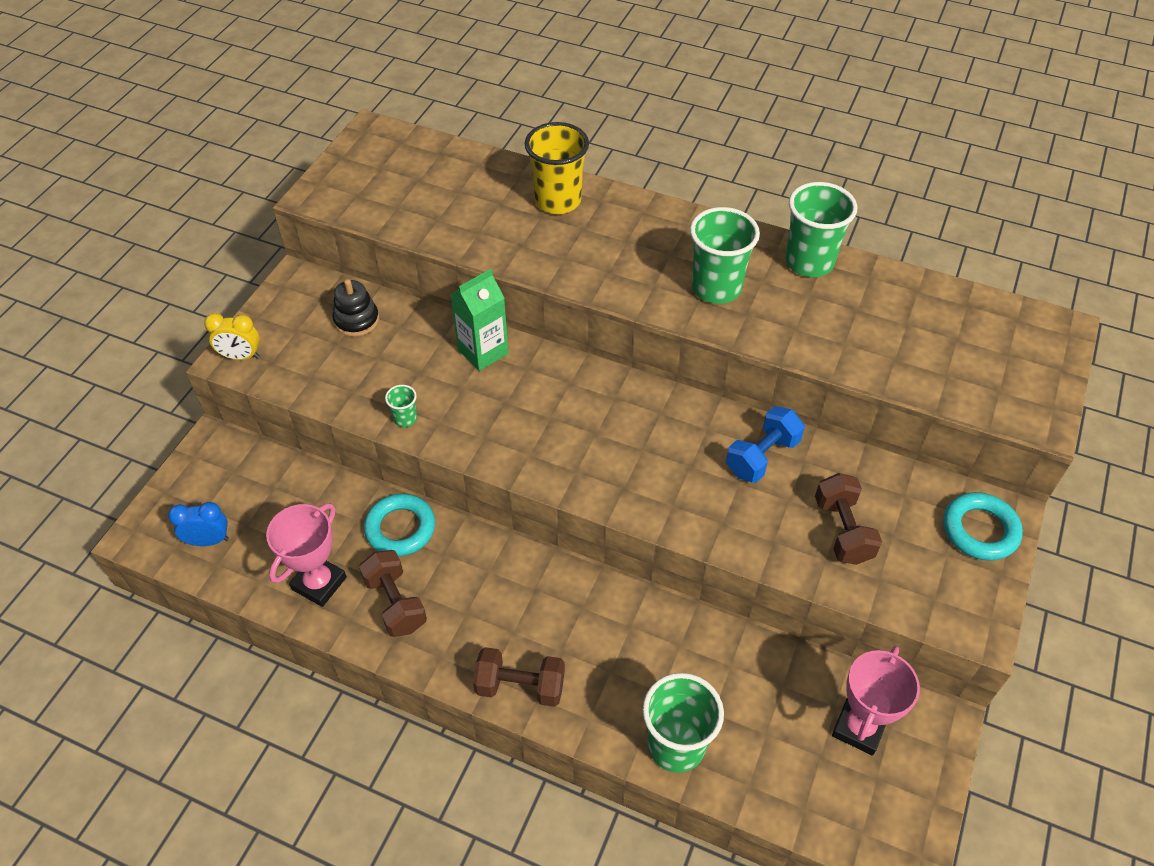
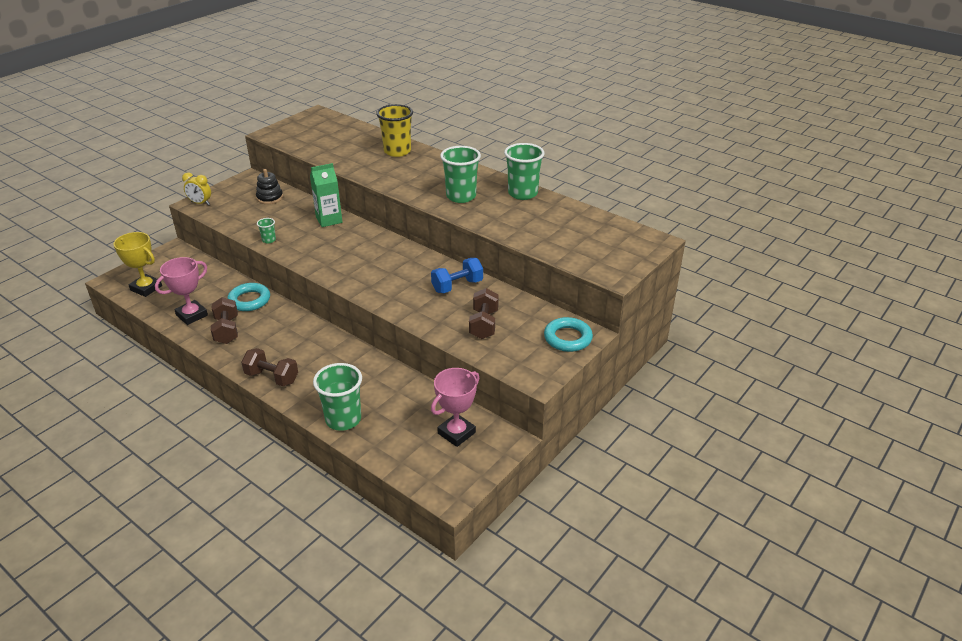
camera: 15 degrees right, 15 degrees down
blue clock [168,502,229,546] -> yellow trophy [113,232,162,297]

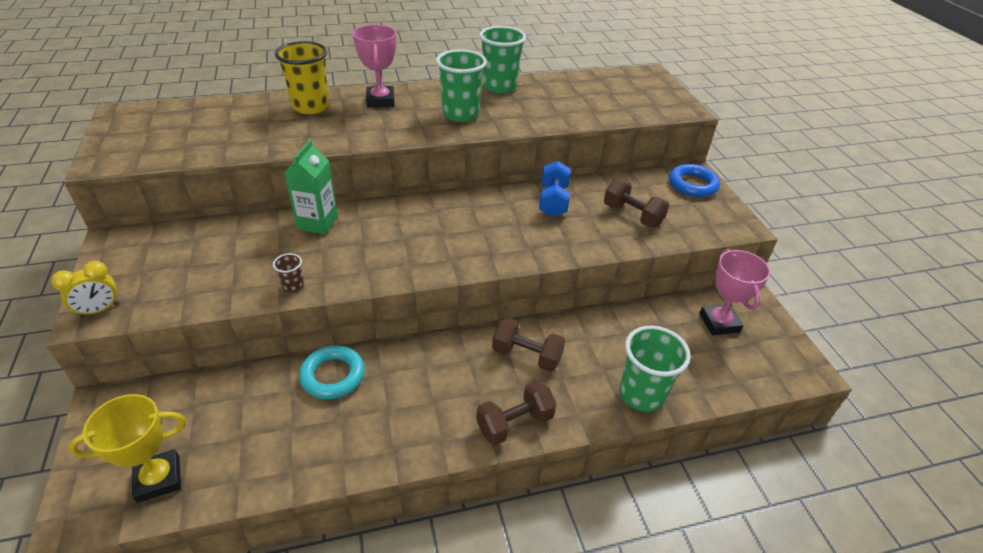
camera: 55 degrees left, 5 degrees up
pink trophy [155,257,208,325] -> pink trophy moved to [353,25,397,107]
brown dumbbell [211,297,238,344] -> brown dumbbell moved to [492,317,565,372]
black stacking toy [256,169,283,204] -> none
green cup [257,218,276,243] -> brown cup [273,253,304,292]
turquoise ring [544,317,593,352] -> blue ring [669,164,720,197]

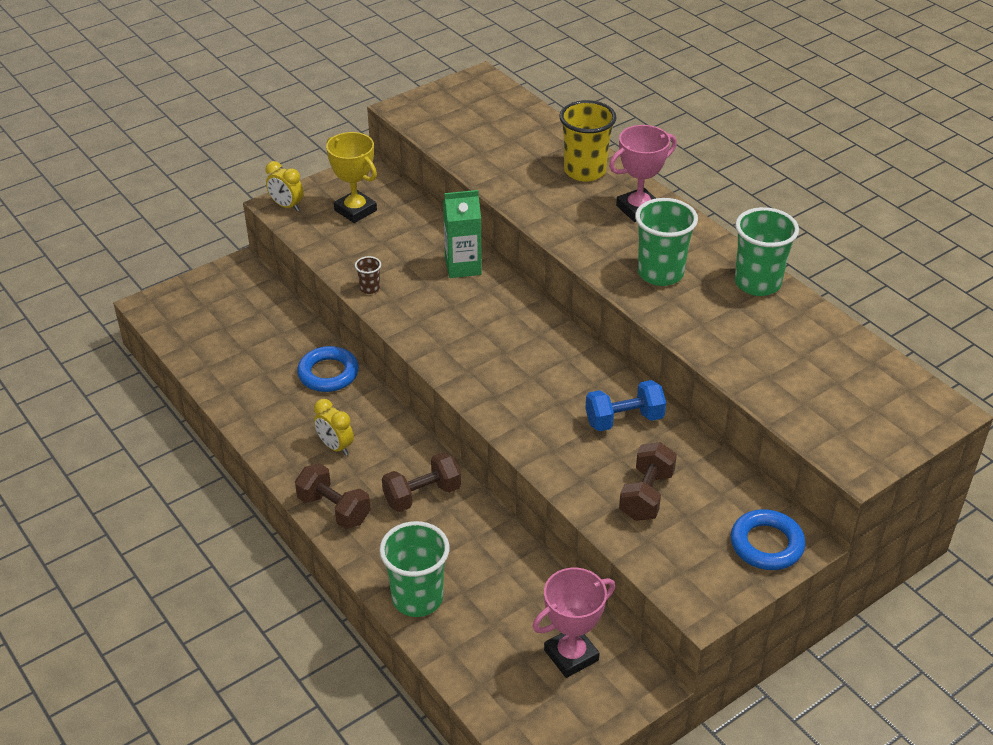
camera: 70 degrees right, 0 degrees up
yellow trophy [69,394,186,503] -> yellow trophy moved to [326,132,377,223]
turquoise ring [299,345,365,400] -> blue ring [297,346,359,392]
brown dumbbell [492,317,565,372] -> brown dumbbell turned 60 degrees clockwise [382,452,461,512]
none -> yellow clock [314,399,354,456]

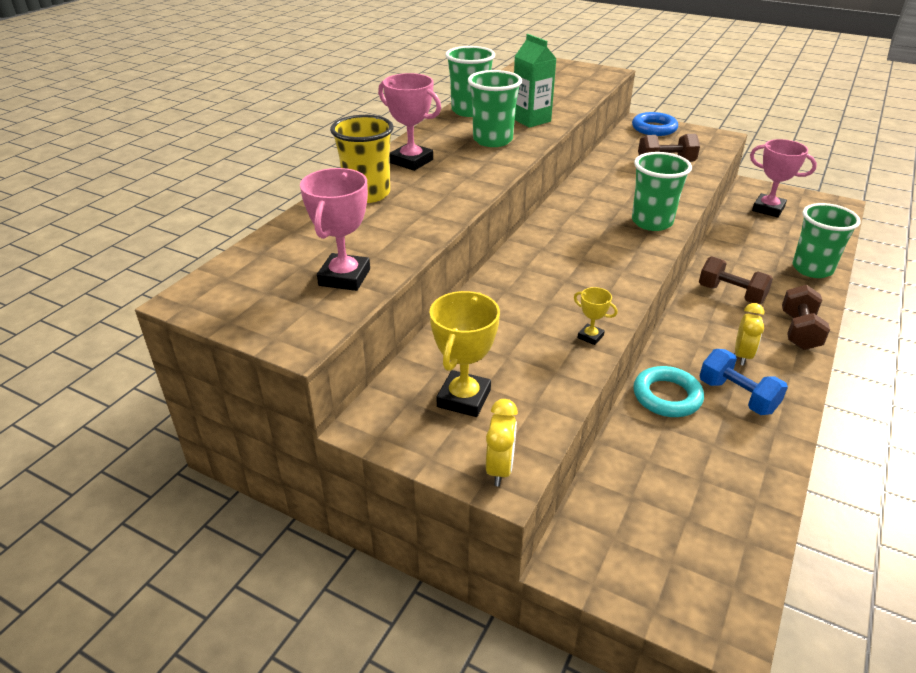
camera: 115 degrees left, 5 degrees down
blue ring [297,346,359,392] -> turquoise ring [633,366,704,417]
brown cup [355,256,381,294] -> yellow trophy [574,287,617,345]
green carton [443,190,482,278] -> green carton moved to [514,34,556,128]
blue dumbbell [585,380,666,431] -> blue dumbbell moved to [700,349,788,415]
none -> pink trophy [300,168,370,291]
none -> green cup [632,152,692,231]

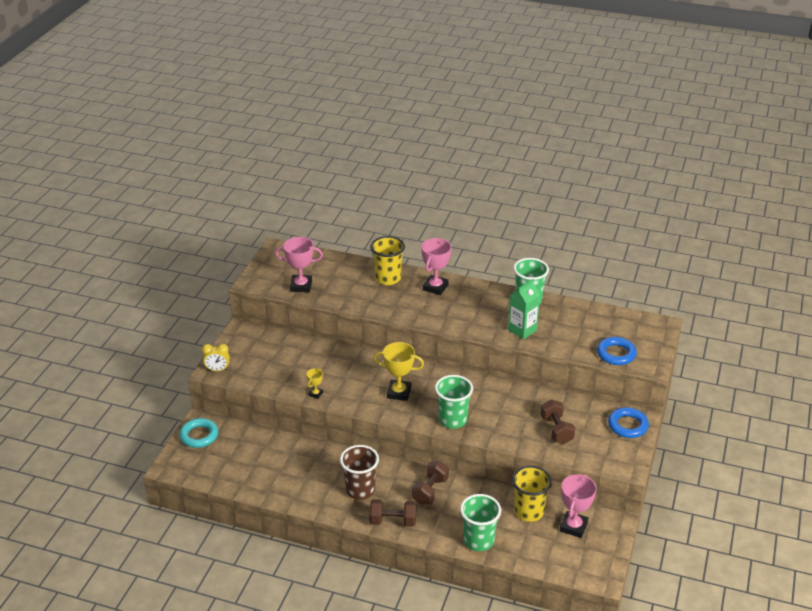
camera: 80 degrees right, 0 degrees up
yellow trophy [430,291,500,417] -> yellow trophy moved to [374,342,424,401]
green cup [468,70,522,147] -> none
turquoise ring [633,366,704,417] -> turquoise ring moved to [179,418,218,448]
blue dumbbell [700,349,788,415] -> none
yellow clock [735,303,764,366] -> brown cup [340,445,379,500]
none -> yellow cup [512,466,552,522]
none -> blue ring [597,337,637,365]

